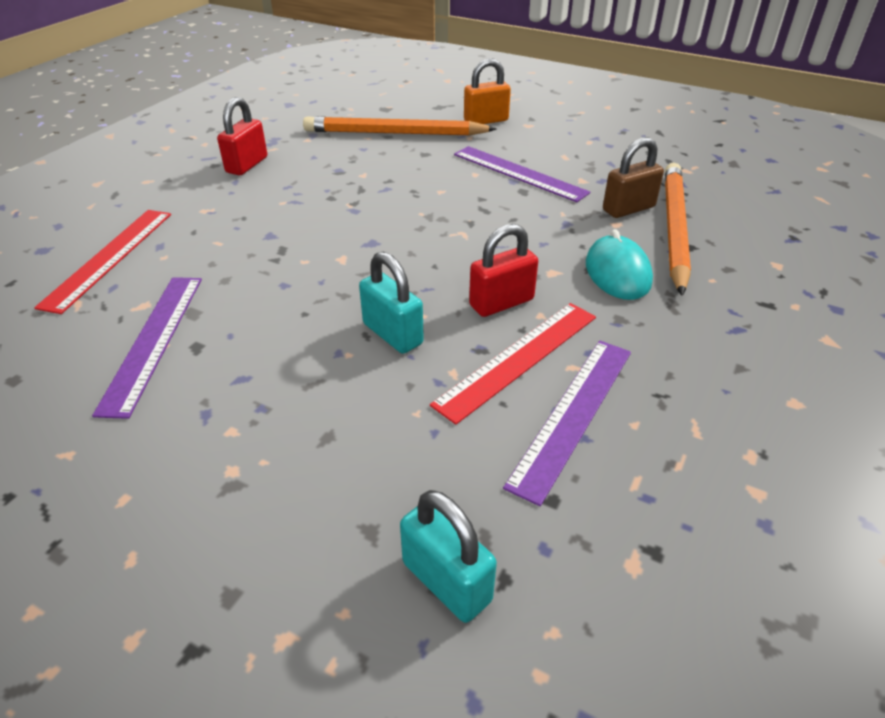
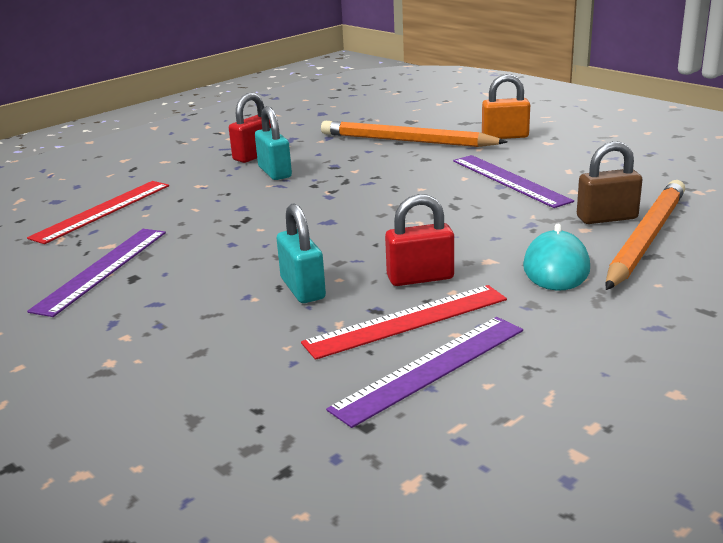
camera: 20 degrees right, 15 degrees down
turquoise padlock [400,490,497,623] -> turquoise padlock moved to [255,106,292,180]

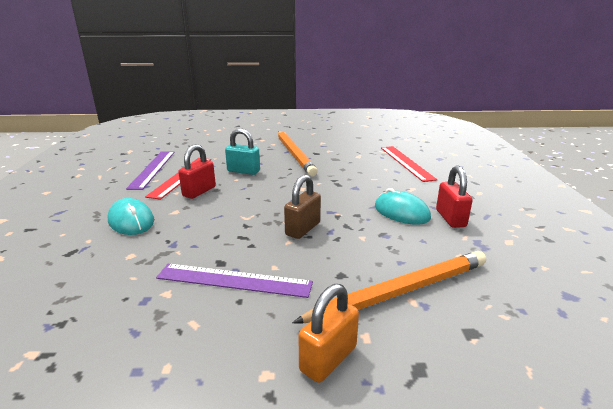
camera: 130 degrees right, 0 degrees up
purple ruler [27,229,166,317] -> none
turquoise padlock [255,106,292,180] -> turquoise mouse [375,188,431,225]
brown padlock [577,141,642,224] -> brown padlock moved to [284,174,321,239]
orange pencil [605,180,685,290] -> orange pencil moved to [278,131,318,176]

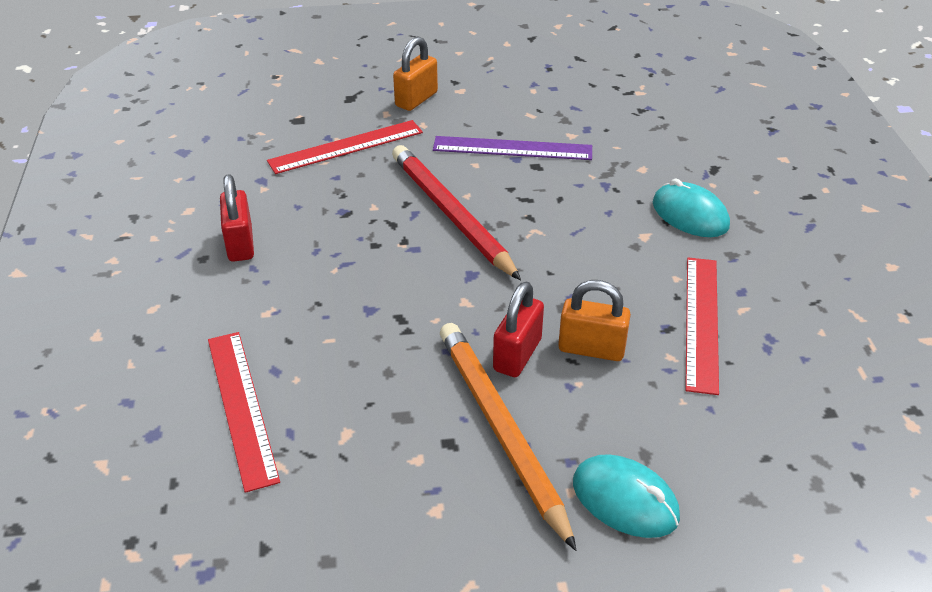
camera: 175 degrees right, 15 degrees up
purple ruler [126,151,175,190] -> none
red padlock [178,144,216,199] -> red padlock moved to [493,282,544,377]
turquoise padlock [225,128,260,175] -> orange padlock [558,280,631,361]
brown padlock [284,174,321,239] -> red pencil [392,145,521,280]
orange pencil [292,251,486,323] -> red ruler [267,120,423,174]
turquoise mouse [375,188,431,225] -> turquoise mouse moved to [573,454,680,538]

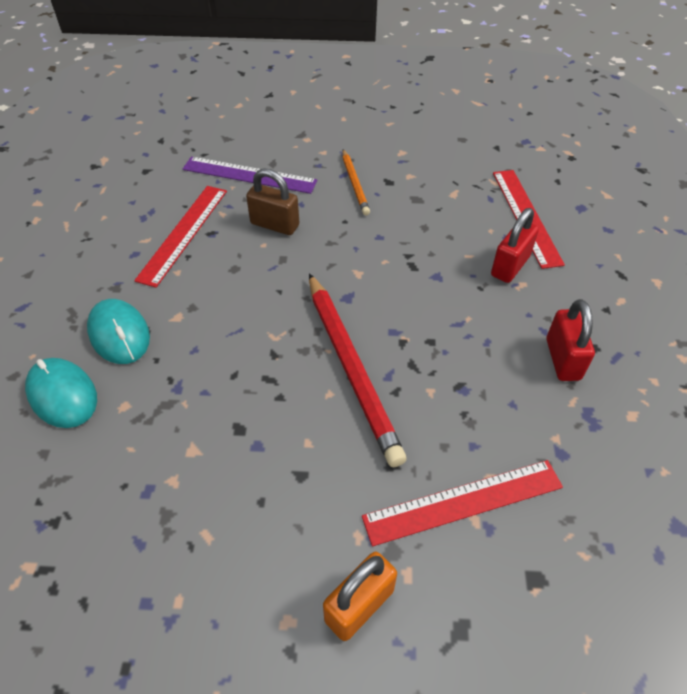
camera: 170 degrees left, 10 degrees up
purple ruler [433,136,592,160] -> purple ruler moved to [183,157,318,194]
orange pencil [440,323,577,551] -> orange pencil [342,149,370,215], size x0.53
red padlock [493,282,544,377] -> red padlock moved to [491,208,539,283]
orange padlock [558,280,631,361] -> brown padlock [246,168,300,235]
turquoise mouse [573,454,680,538] -> turquoise mouse moved to [25,358,97,428]

